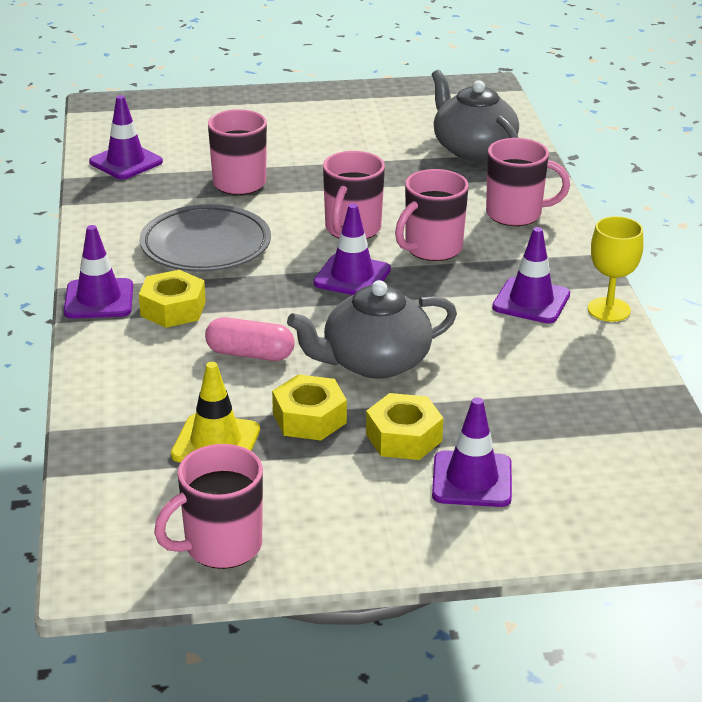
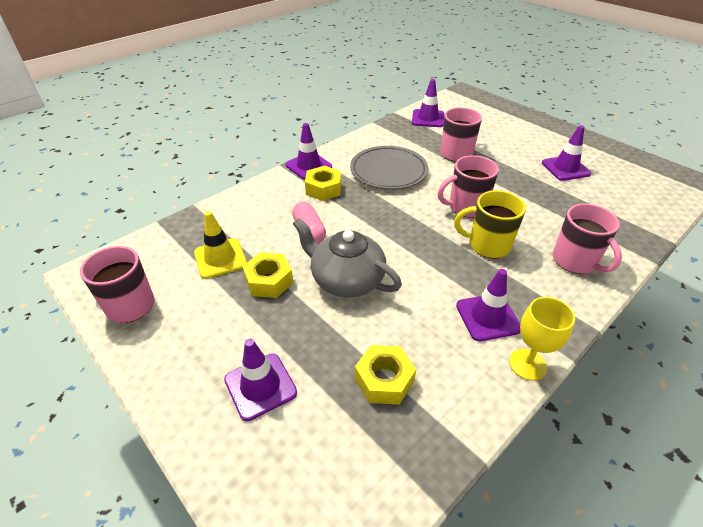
camera: 55 degrees right, 10 degrees up
purple traffic cone [313,204,391,295] -> purple traffic cone moved to [542,125,591,181]
yellow nut [366,393,443,460] -> yellow nut moved to [355,345,416,404]
pink mug [395,169,469,261] -> yellow mug [454,190,526,258]
grey teapot [432,70,519,161] -> none

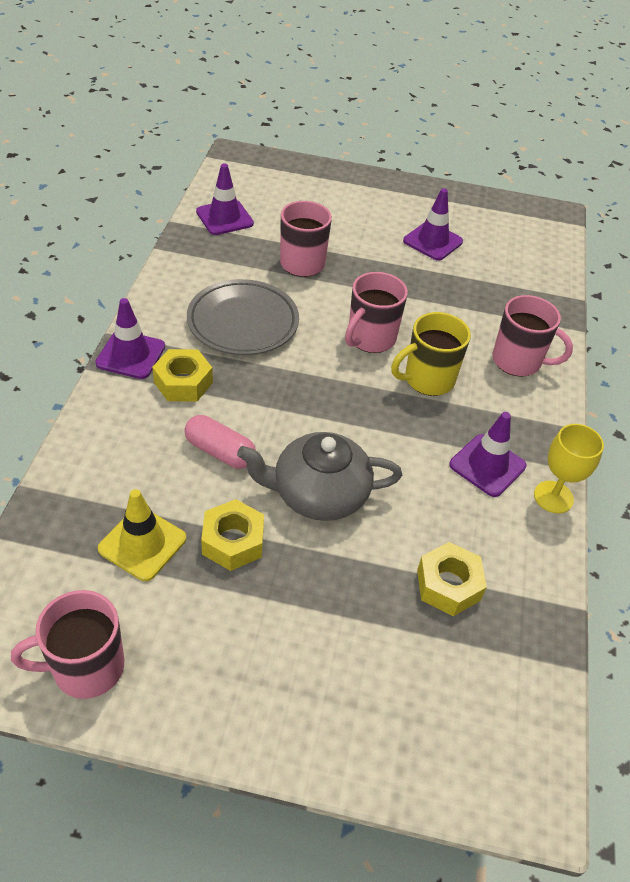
camera: 40 degrees left, 5 degrees up
purple traffic cone [224,339,297,421] -> none

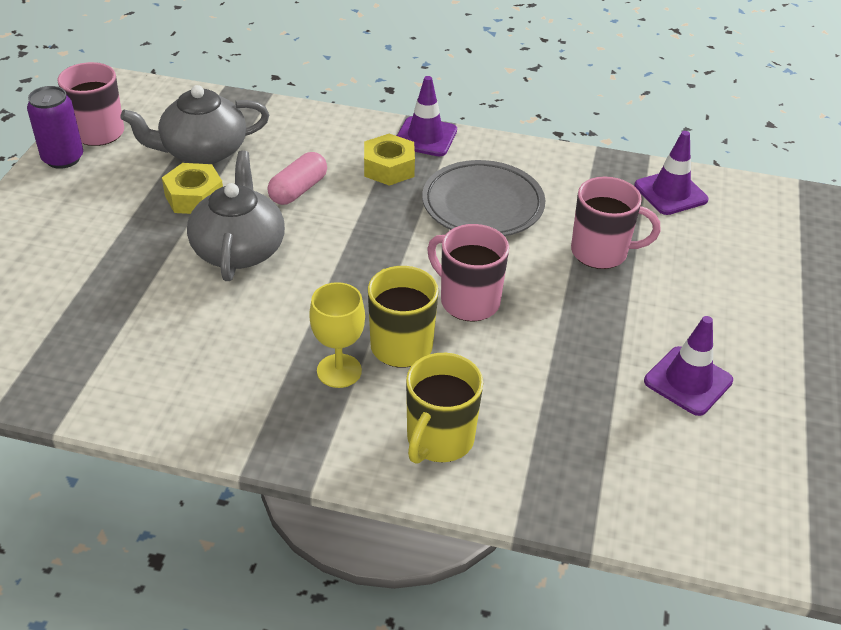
camera: 95 degrees right, 5 degrees down
yellow traffic cone [98,489,186,581] -> grey teapot [120,85,269,164]
yellow nut [417,542,487,616] -> none
purple traffic cone [449,412,527,497] -> none
pink mug [492,295,573,377] -> yellow mug [406,353,483,464]
yellow goblet [534,424,604,514] -> yellow goblet moved to [309,282,365,388]
none -> purple can [27,86,83,169]

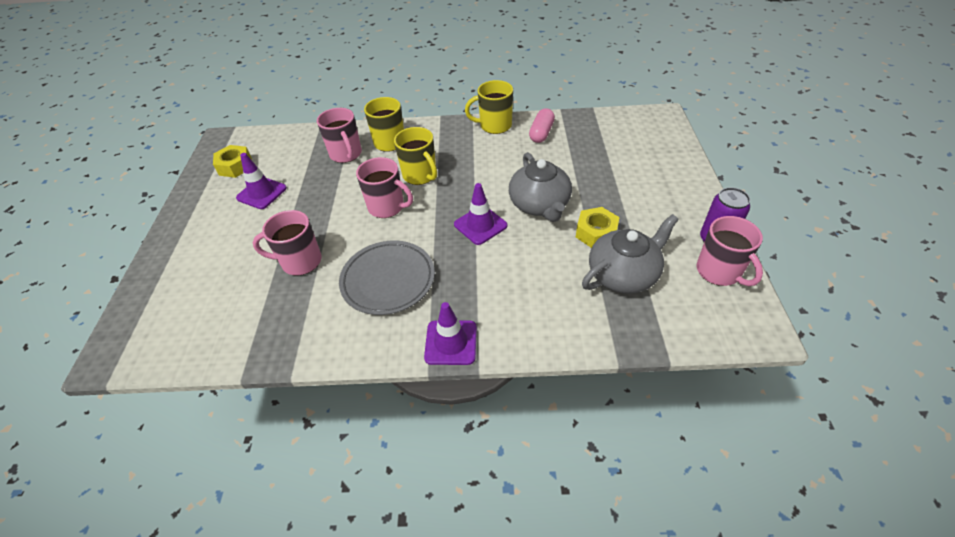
camera: 170 degrees right, 5 degrees up
pink capsule [268,152,327,205] -> pink capsule moved to [529,108,555,143]
yellow goblet [309,282,365,388] -> none
yellow nut [364,134,415,186] -> yellow nut moved to [213,145,252,178]
purple traffic cone [634,131,709,215] -> purple traffic cone moved to [454,183,507,245]
none -> pink mug [317,108,362,163]
none -> yellow mug [465,80,513,134]

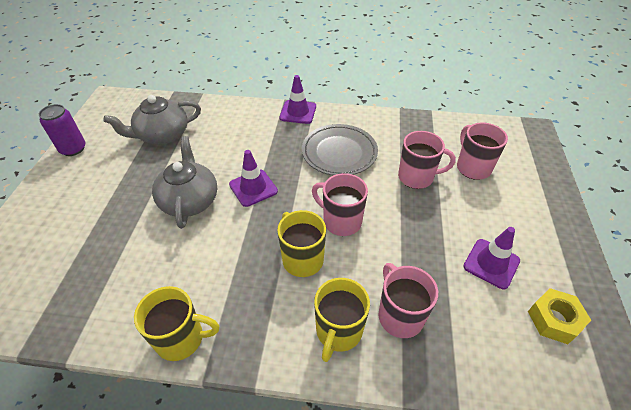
camera: 175 degrees left, 0 degrees up
pink capsule [529,108,555,143] -> none
yellow nut [576,207,620,248] -> none
pink mug [697,216,763,286] -> pink mug moved to [457,122,508,180]

